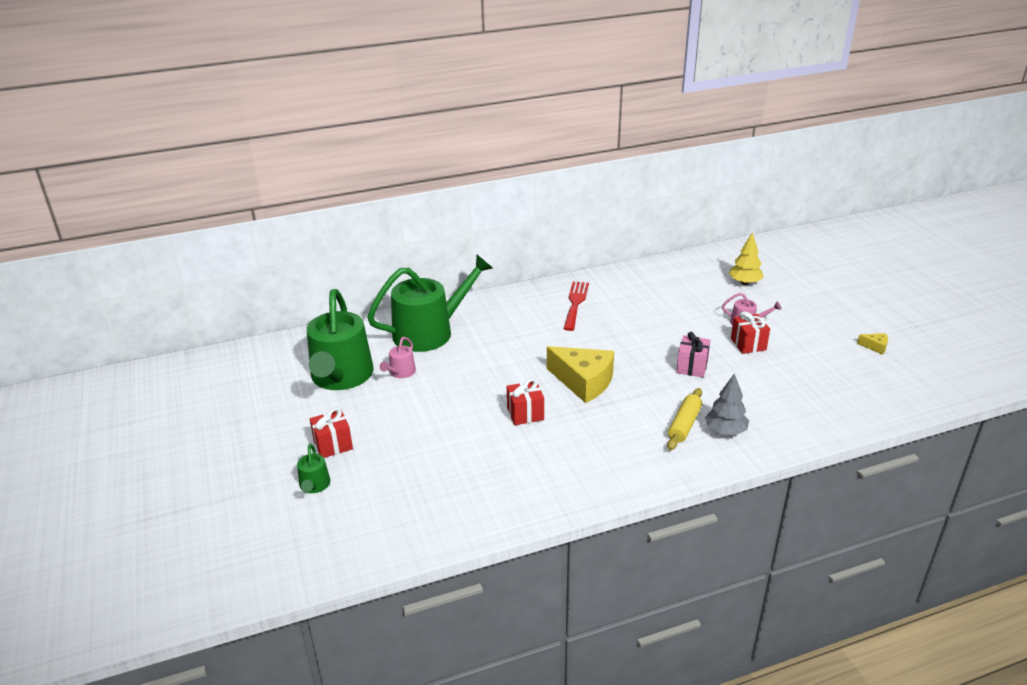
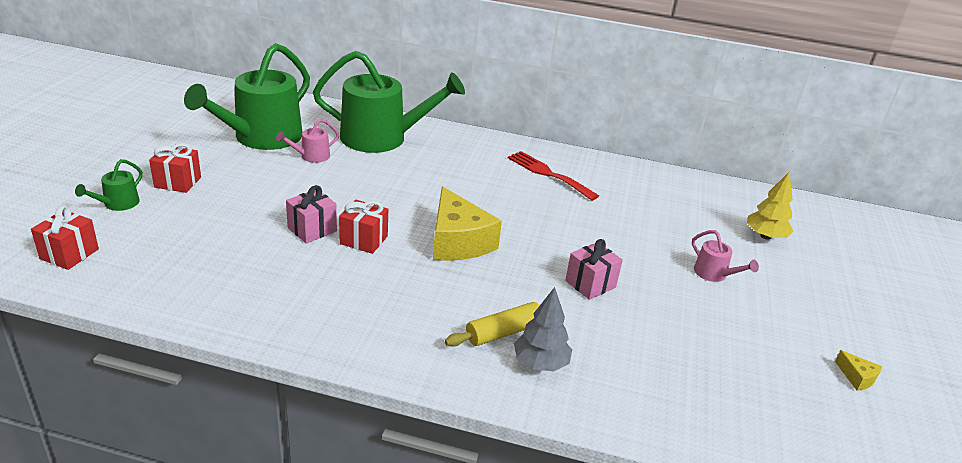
camera: 30 degrees right, 0 degrees up
red fork [563,282,589,331] -> red fork turned 90 degrees counterclockwise [508,151,599,201]
red gift [731,311,770,354] -> red gift moved to [31,205,99,270]
none -> pink gift [286,185,337,244]

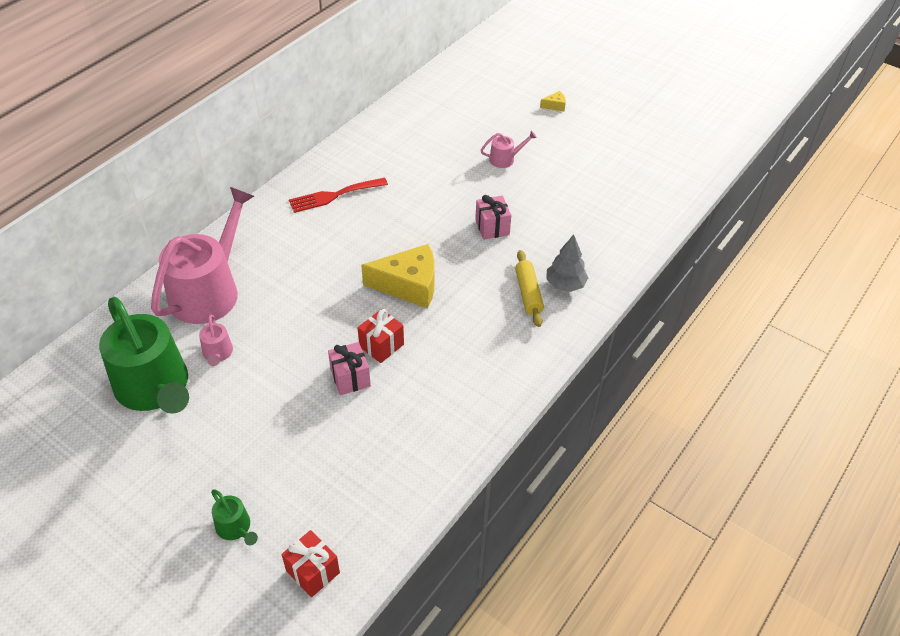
camera: 65 degrees left, 15 degrees up
red gift [149,143,201,193] -> none
green watering can [313,51,465,153] -> pink watering can [151,187,254,324]
yellow tree [747,172,793,240] -> none
yellow cheese [835,350,882,391] -> yellow cheese moved to [540,91,566,111]

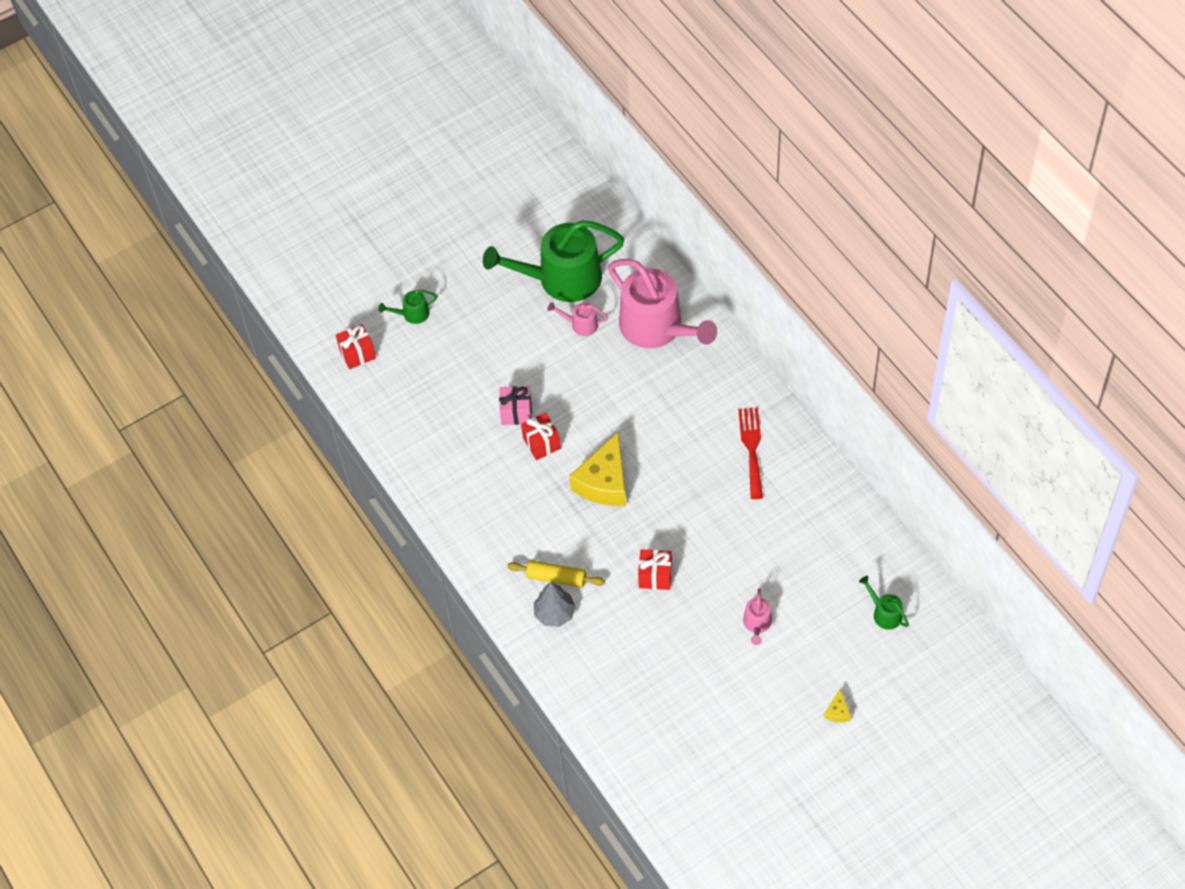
camera: 115 degrees right, 10 degrees up
pink gift [475,195,511,240] -> red gift [638,549,672,590]
none -> green watering can [859,576,909,629]

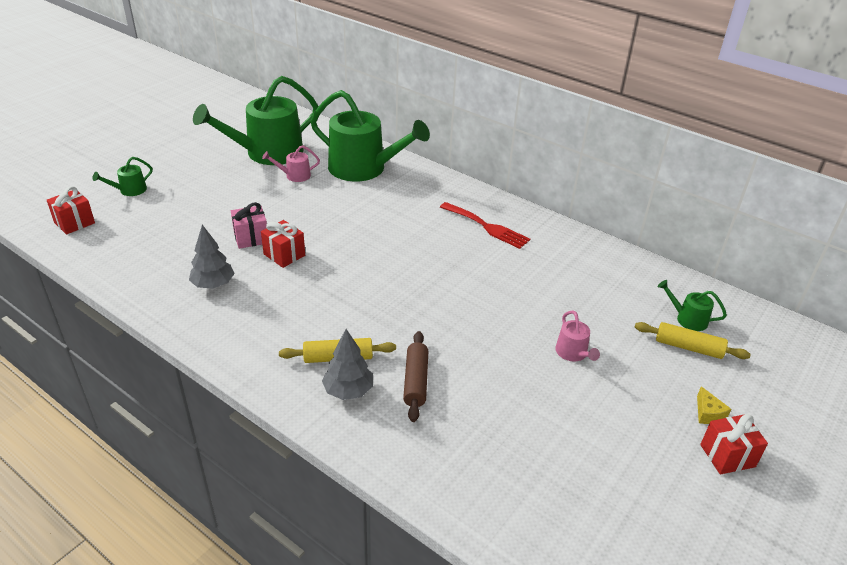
camera: 25 degrees left, 20 degrees down
yellow cheese [569,432,626,506] -> none
pink watering can [608,259,717,348] -> green watering can [311,90,430,182]
red gift [638,549,672,590] -> red gift moved to [700,414,768,474]
red fork [738,408,763,499] -> red fork turned 150 degrees clockwise [440,202,530,249]
none -> grey tree [189,225,235,289]
none -> brown rolling pin [403,331,428,422]
none -> yellow rolling pin [635,322,751,359]

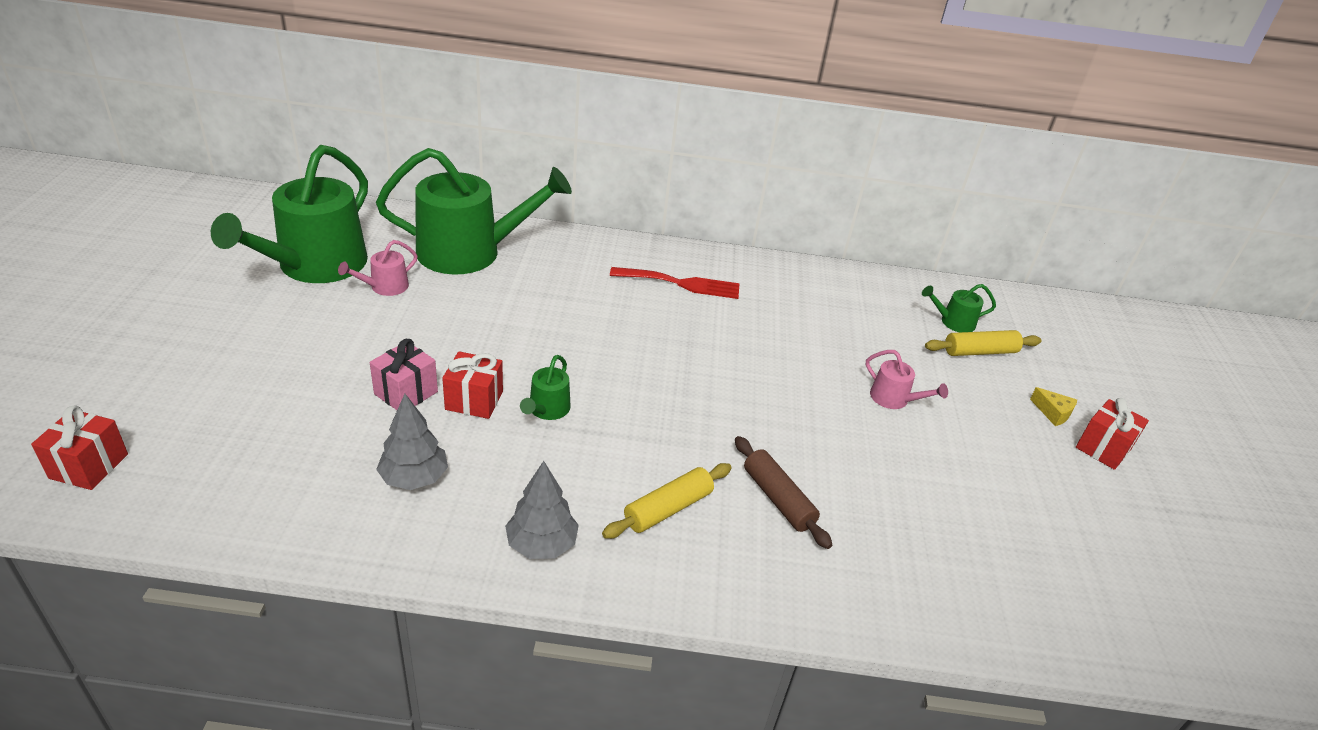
camera: 35 degrees left, 0 degrees up
green watering can [92,157,153,196] -> green watering can moved to [520,355,571,420]
grey tree [322,329,373,400] -> grey tree moved to [505,461,579,559]

